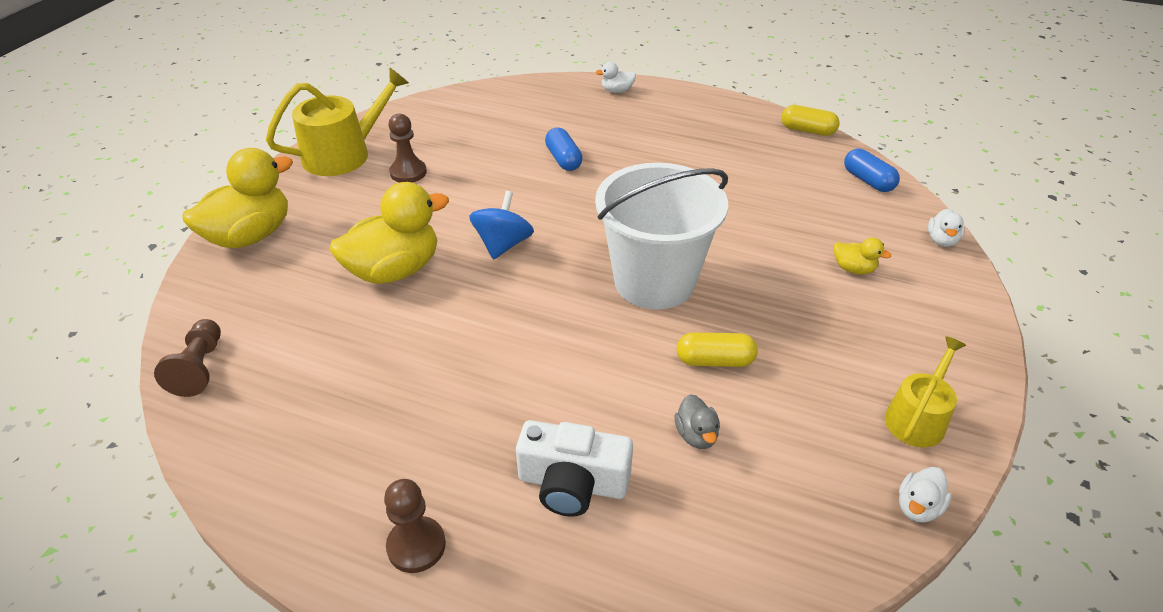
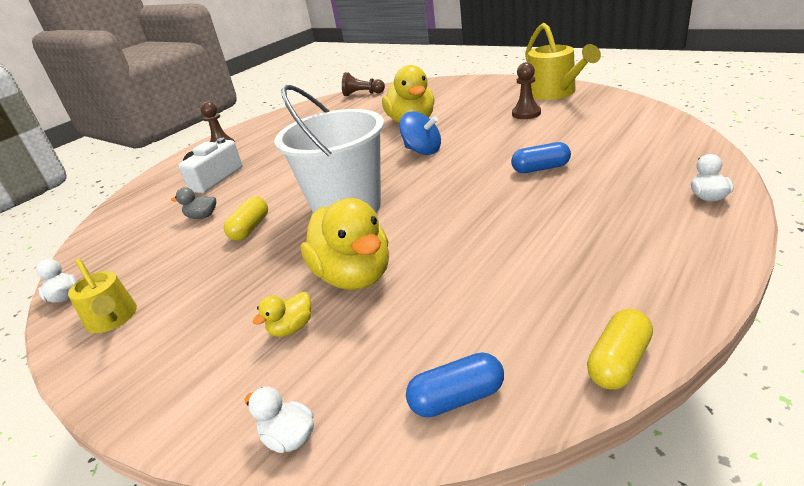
camera: 110 degrees right, 10 degrees down
yellow duck [182,148,293,248] -> yellow duck moved to [301,198,389,290]

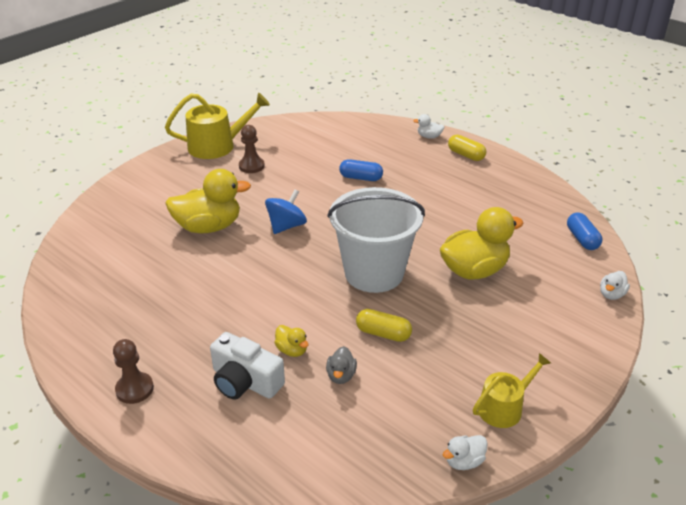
camera: 90 degrees left, 5 degrees up
yellow duck [253,292,311,337] -> yellow duck moved to [274,325,309,357]
brown pawn [342,72,385,96] -> none
blue capsule [511,142,571,173] -> blue capsule turned 75 degrees counterclockwise [339,159,383,181]
yellow capsule [587,309,653,390] -> yellow capsule moved to [448,135,486,161]

